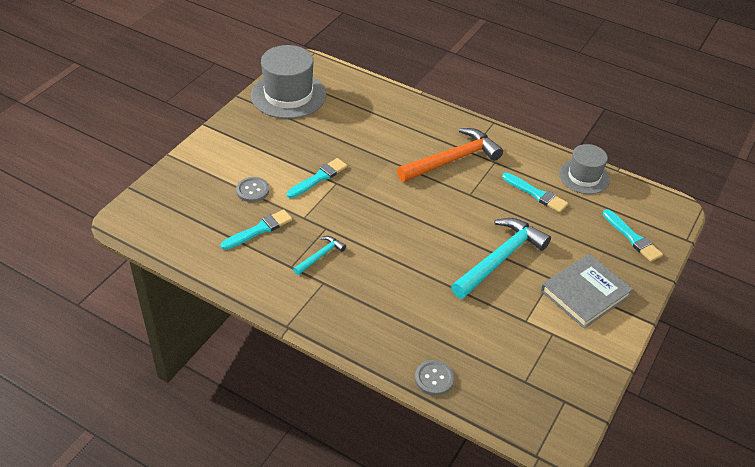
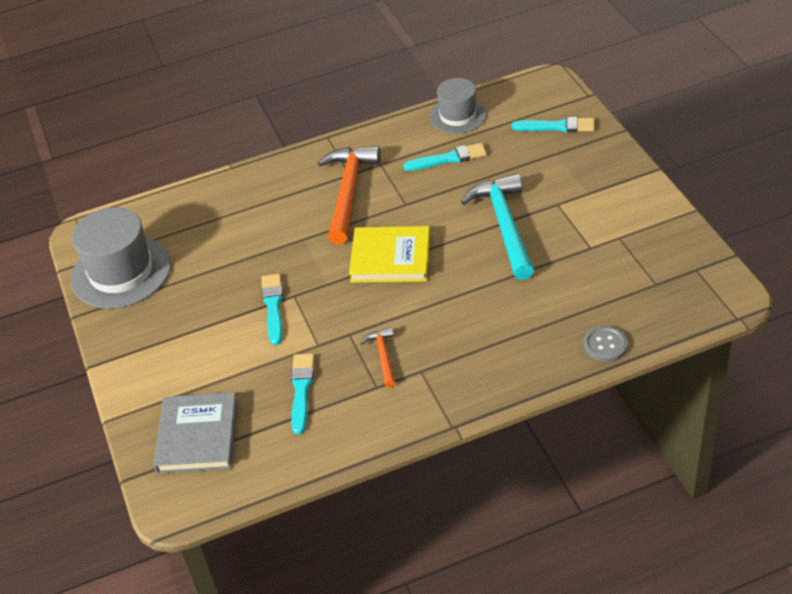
camera: 45 degrees left, 0 degrees up
grey button [236,177,269,202] -> none
turquoise hammer [293,236,346,275] -> orange hammer [361,327,396,388]
grey book [541,254,633,329] -> grey book moved to [153,392,238,474]
none -> yellow book [349,226,430,283]

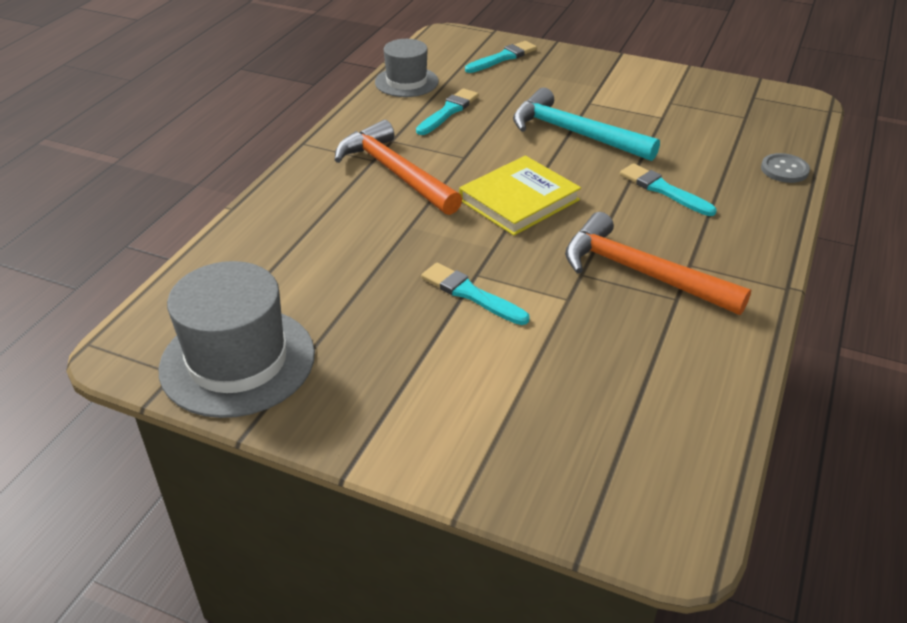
camera: 50 degrees left, 5 degrees down
grey book [153,392,238,474] -> none
turquoise brush [291,354,314,434] -> turquoise brush moved to [620,163,717,216]
orange hammer [361,327,396,388] -> orange hammer [565,212,751,315], size x2.07

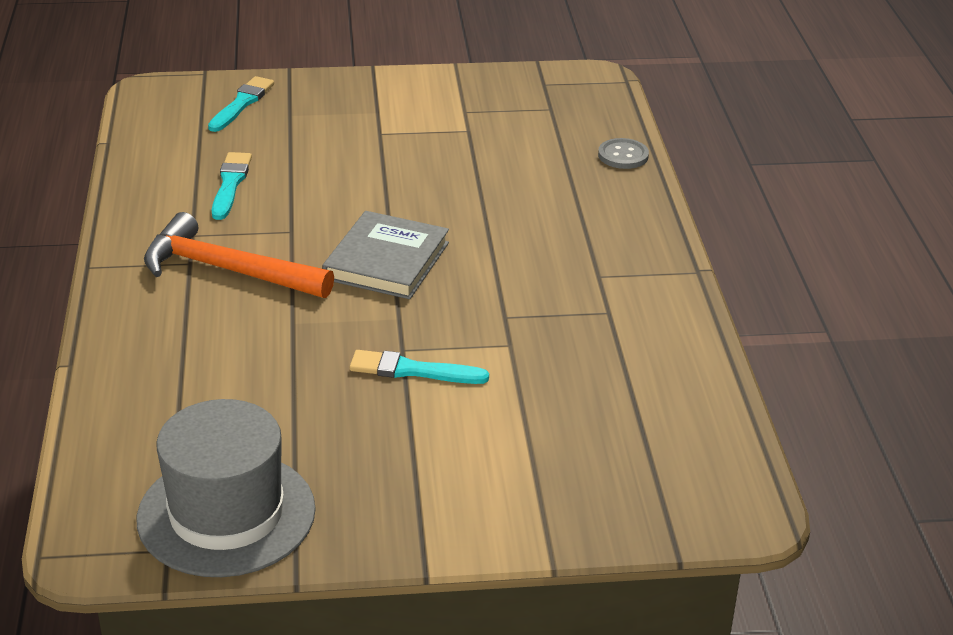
camera: 30 degrees left, 5 degrees down
grey hat [375,39,439,97] -> none
yellow book [459,156,581,236] -> grey book [322,211,449,299]
turquoise hammer [513,87,660,161] -> none
orange hammer [565,212,751,315] -> none
turquoise brush [620,163,717,216] -> none

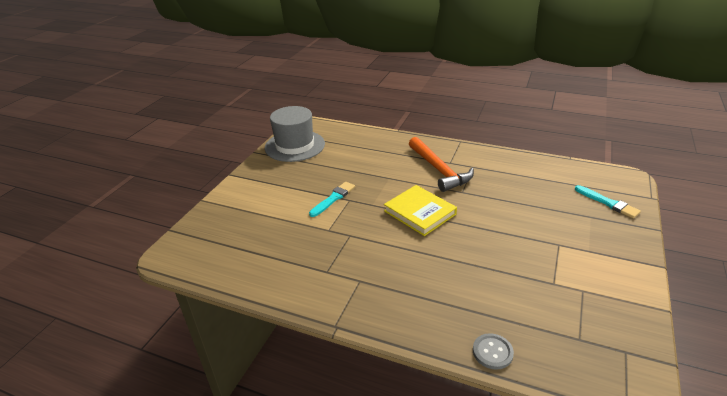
camera: 120 degrees right, 0 degrees up
orange hammer [144,212,334,298] -> orange hammer turned 105 degrees clockwise [409,137,474,192]
turquoise brush [211,152,252,220] -> none
grey book [322,211,449,299] -> yellow book [384,185,457,236]

